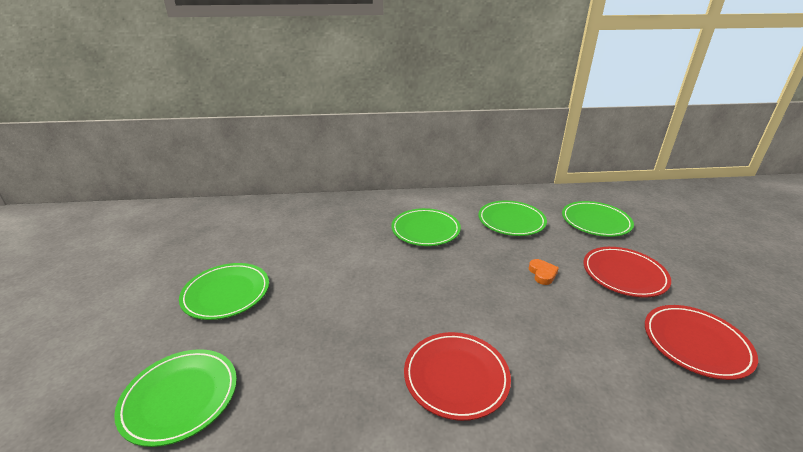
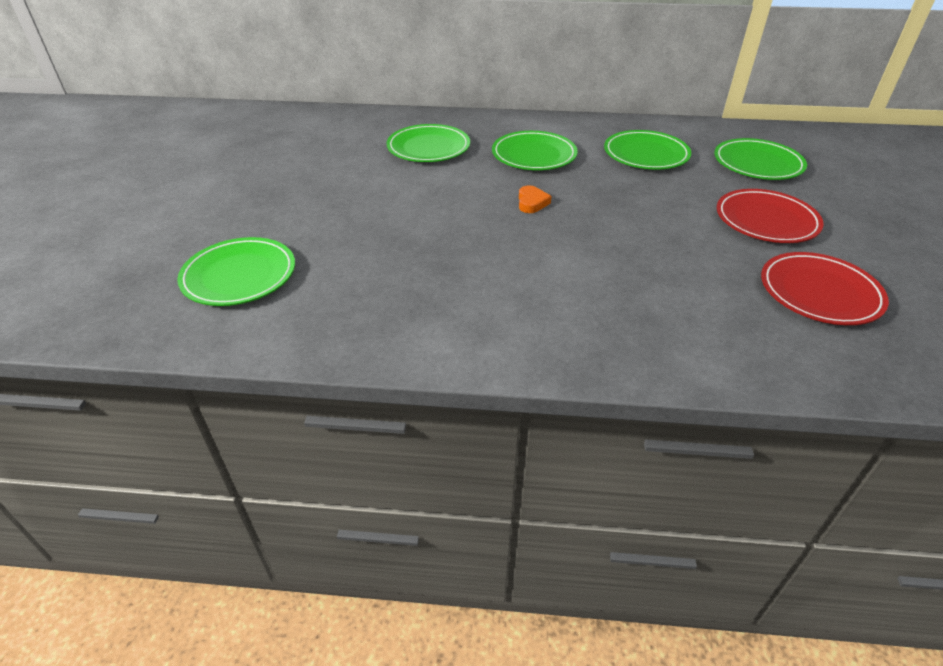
camera: 10 degrees right, 10 degrees up
green plate [179,263,269,320] -> green plate moved to [387,124,470,162]
red plate [404,332,511,421] -> none
orange heart [529,259,559,285] -> orange heart moved to [519,185,552,213]

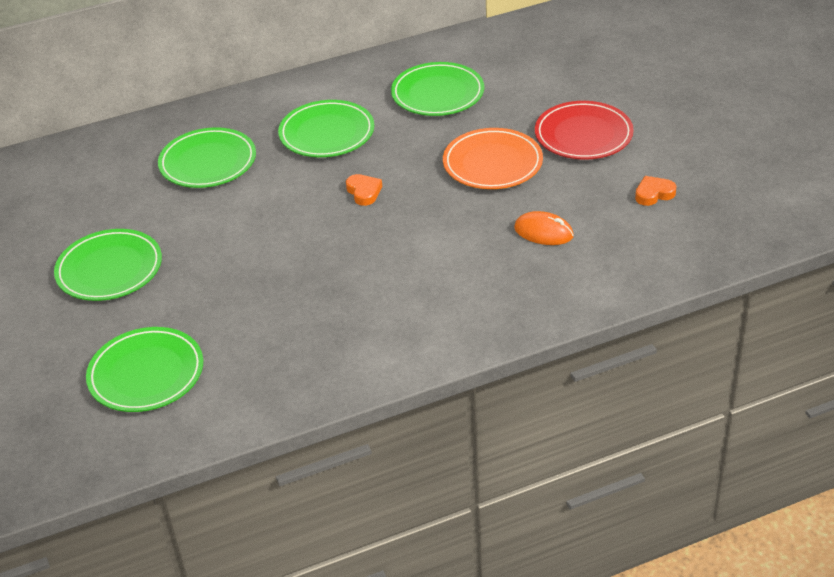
camera: 25 degrees left, 0 degrees up
green plate [714,138,807,180] -> green plate moved to [54,229,162,301]
red plate [761,252,889,325] -> orange heart [635,176,677,206]
none -> orange plate [443,128,543,189]
none -> orange mouse [514,211,574,245]

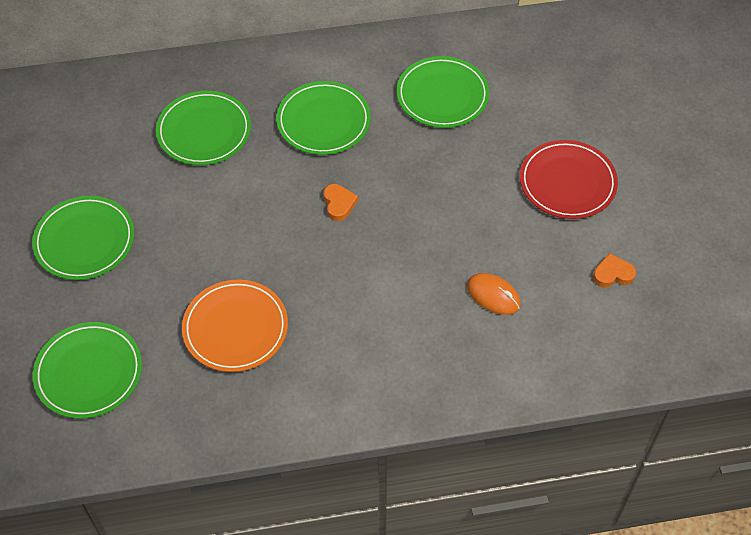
camera: 10 degrees right, 15 degrees up
orange plate [443,128,543,189] -> orange plate moved to [182,279,288,372]

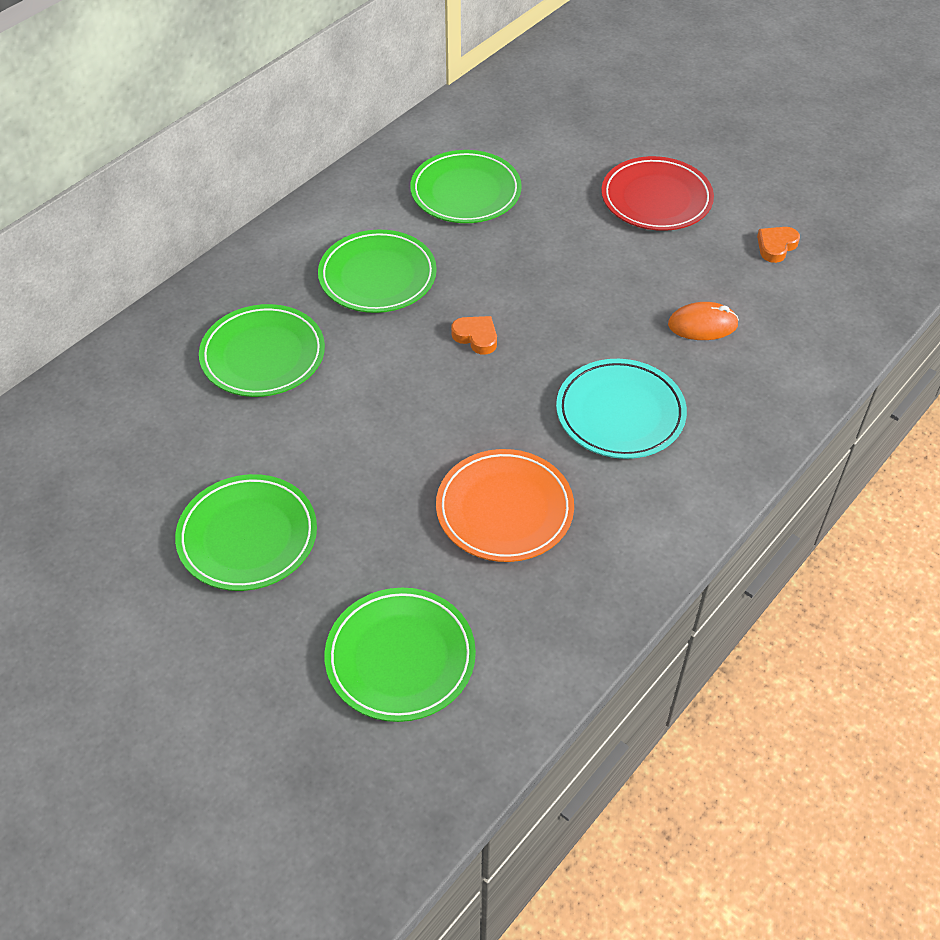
camera: 40 degrees left, 5 degrees down
none -> turquoise plate [556,359,687,459]

